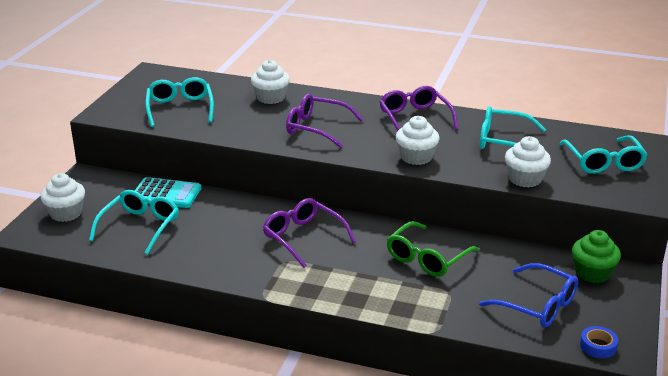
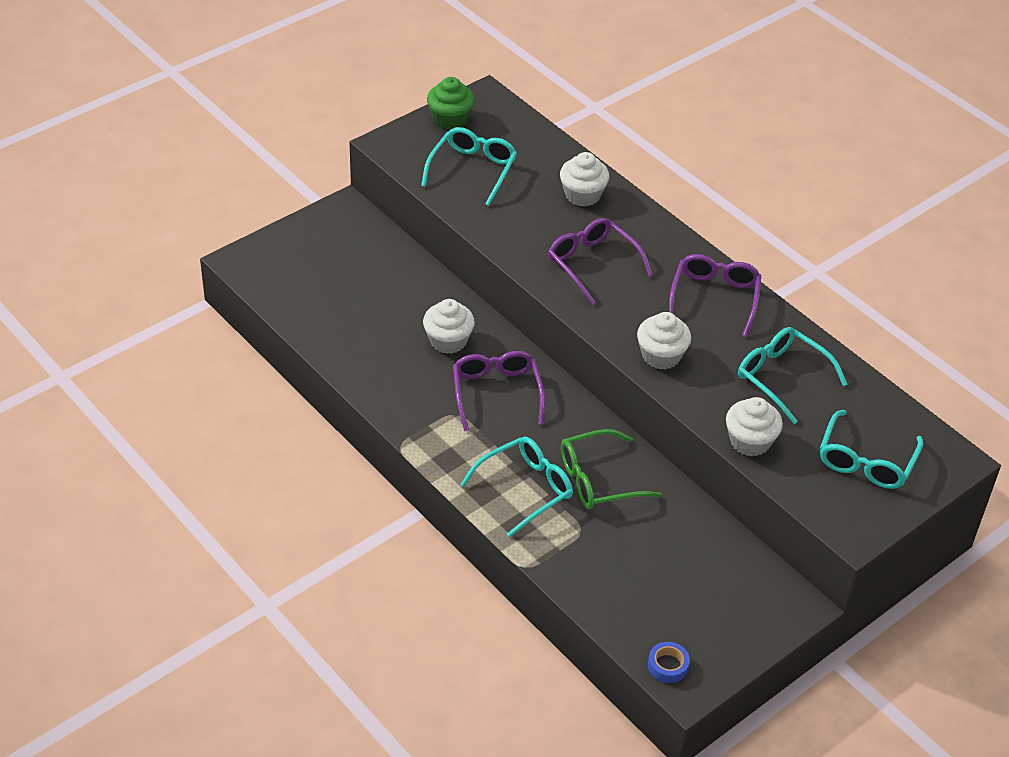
camera: 30 degrees right, 15 degrees up
white cupcake [40,173,85,222] -> white cupcake moved to [423,299,475,354]
turquoise glasses [89,190,179,255] -> turquoise glasses moved to [460,437,573,538]
turquoise calculator [135,177,201,208] -> none
blue glasses [479,263,578,327] -> none
green cupcake [572,230,621,283] -> green cupcake moved to [427,77,475,130]

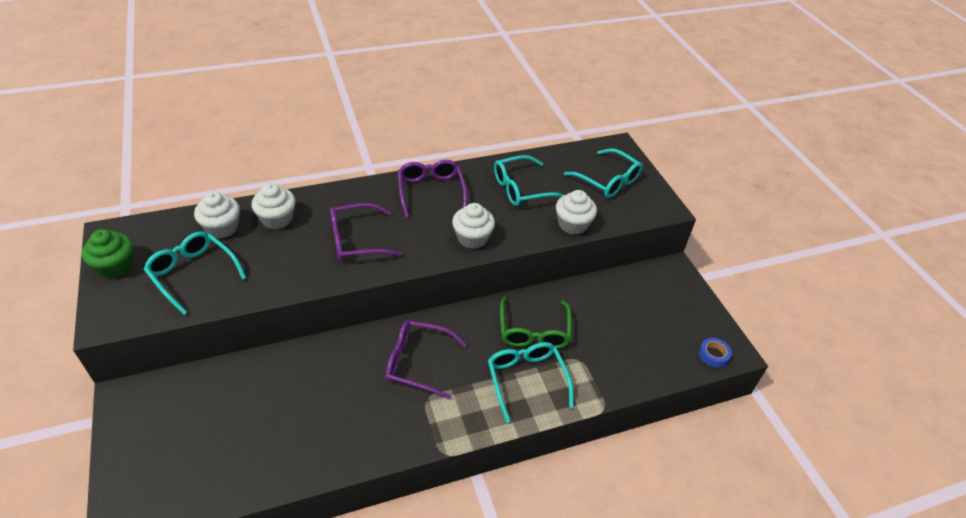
camera: 70 degrees left, 0 degrees up
white cupcake [423,299,475,354] -> white cupcake moved to [194,192,240,239]
purple glasses [669,254,761,337] -> purple glasses turned 45 degrees clockwise [398,160,467,218]

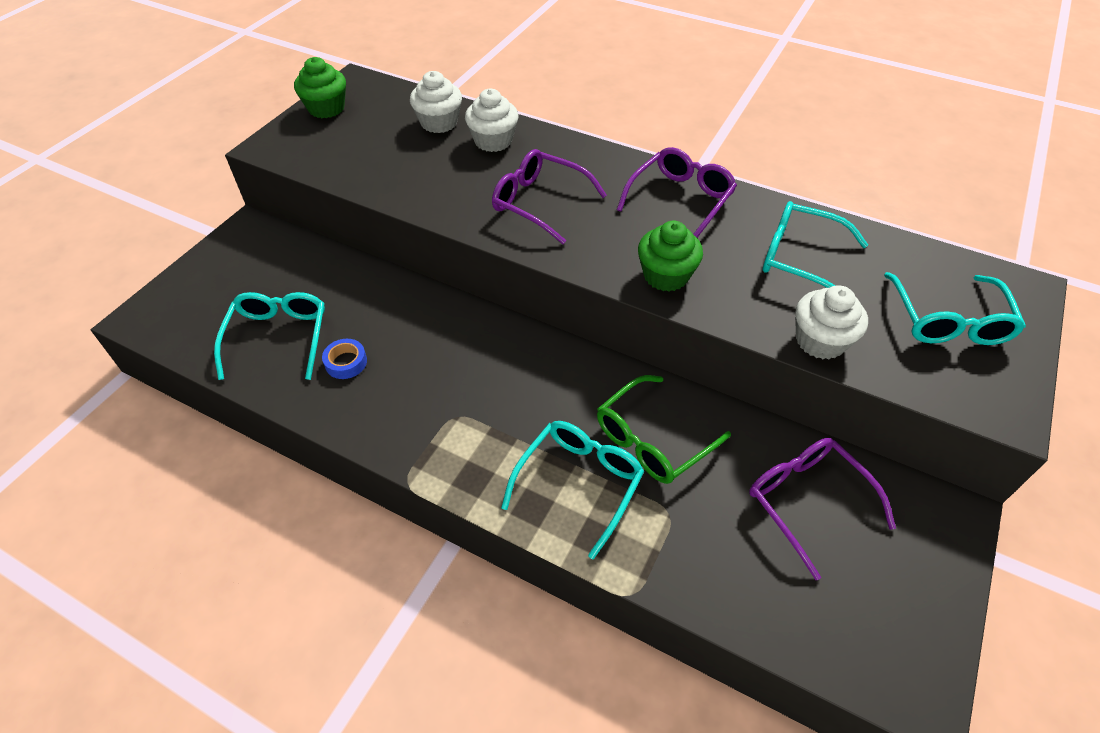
camera: 50 degrees right, 5 degrees up
turquoise glasses [143,231,246,315] -> turquoise glasses moved to [214,292,325,380]
purple glasses [386,320,467,399] -> purple glasses moved to [749,438,896,580]
white cupcake [452,203,495,249] -> green cupcake [638,221,703,291]
blue tape [699,338,732,368] -> blue tape moved to [322,339,367,379]

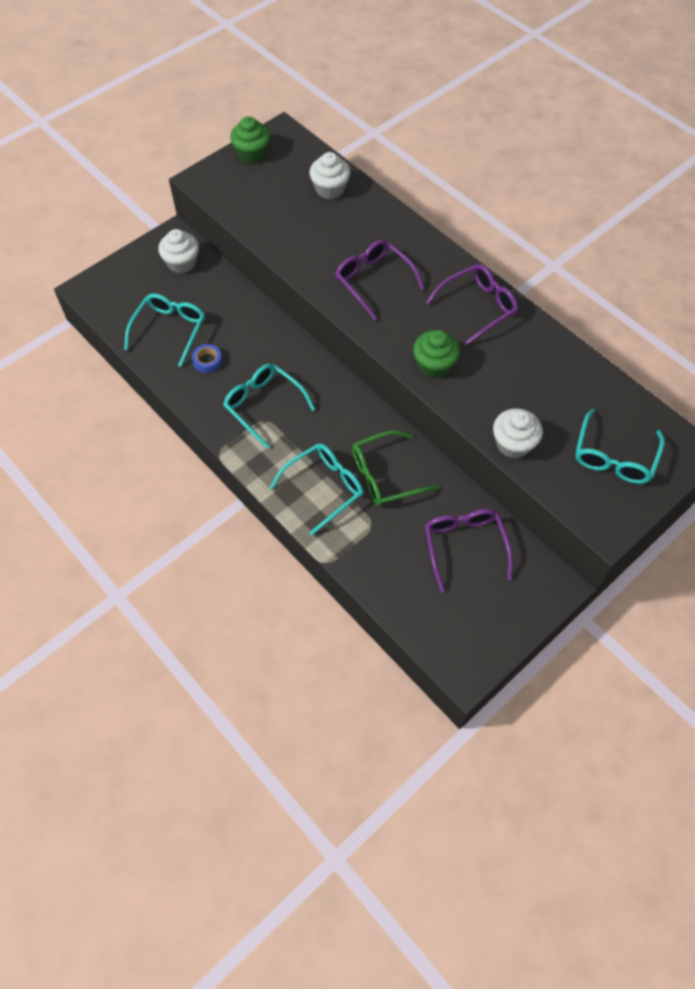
camera: 20 degrees right, 10 degrees up
white cupcake [465,89,519,152] -> white cupcake moved to [158,229,199,274]
turquoise glasses [762,201,868,288] -> turquoise glasses moved to [223,363,315,449]

